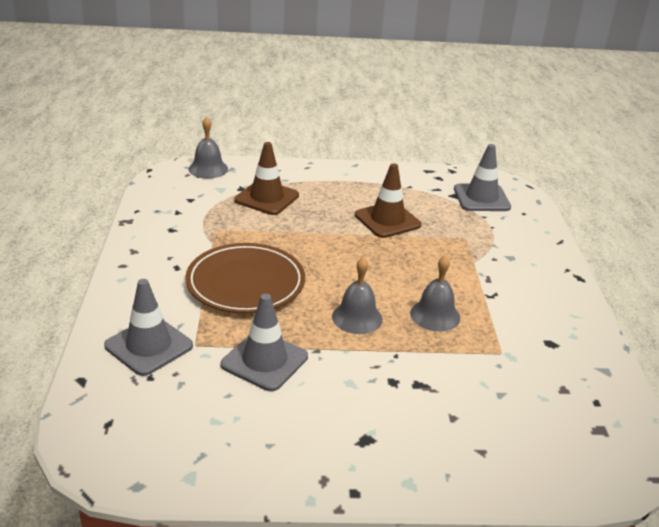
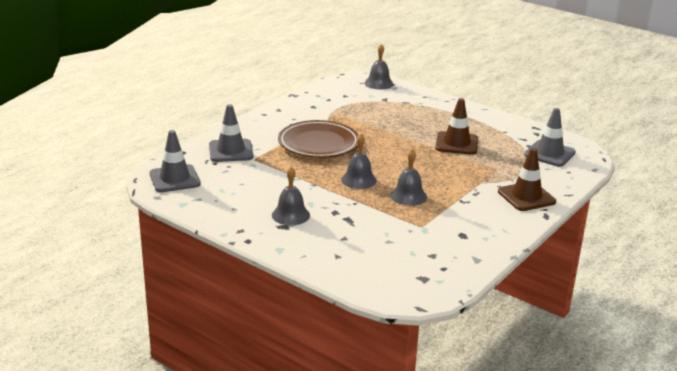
camera: 40 degrees right, 5 degrees down
grey traffic cone [221,294,308,391] -> grey traffic cone moved to [150,130,201,192]
brown traffic cone [234,142,299,215] -> brown traffic cone moved to [498,148,556,211]
none -> grey bell [272,166,310,225]

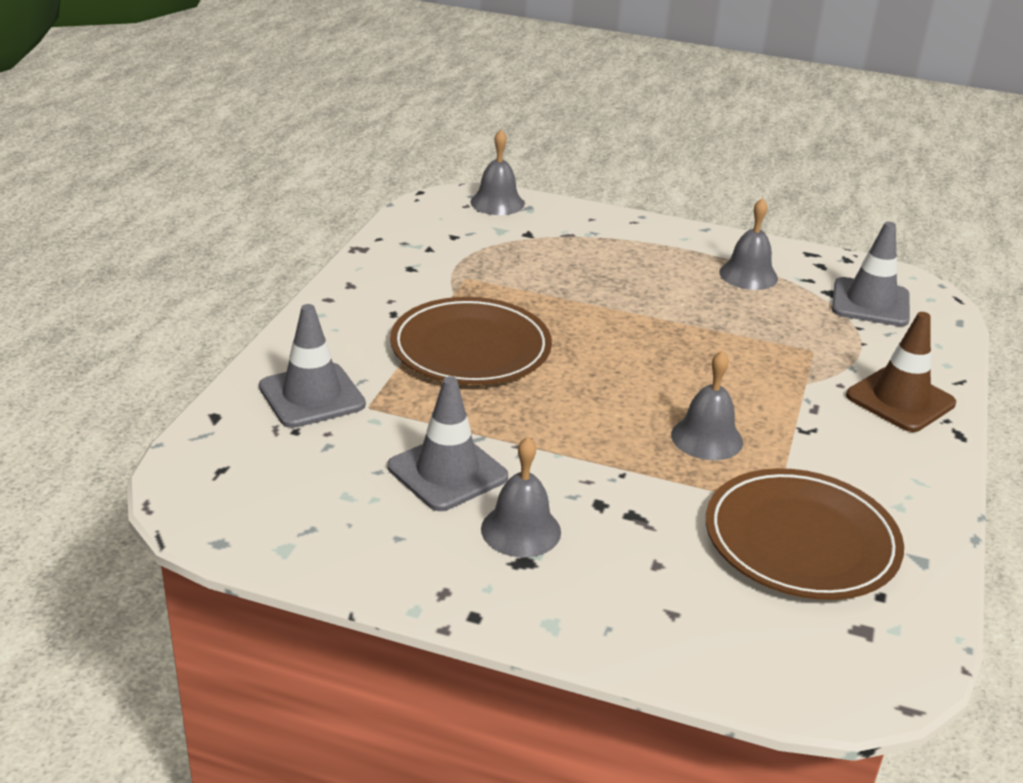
camera: 20 degrees left, 5 degrees up
grey traffic cone [150,130,201,192] -> grey traffic cone moved to [388,376,508,511]
grey bell [341,134,377,189] -> grey bell moved to [719,198,778,290]
brown traffic cone [435,98,478,155] -> none
none -> brown plate [706,468,904,600]

